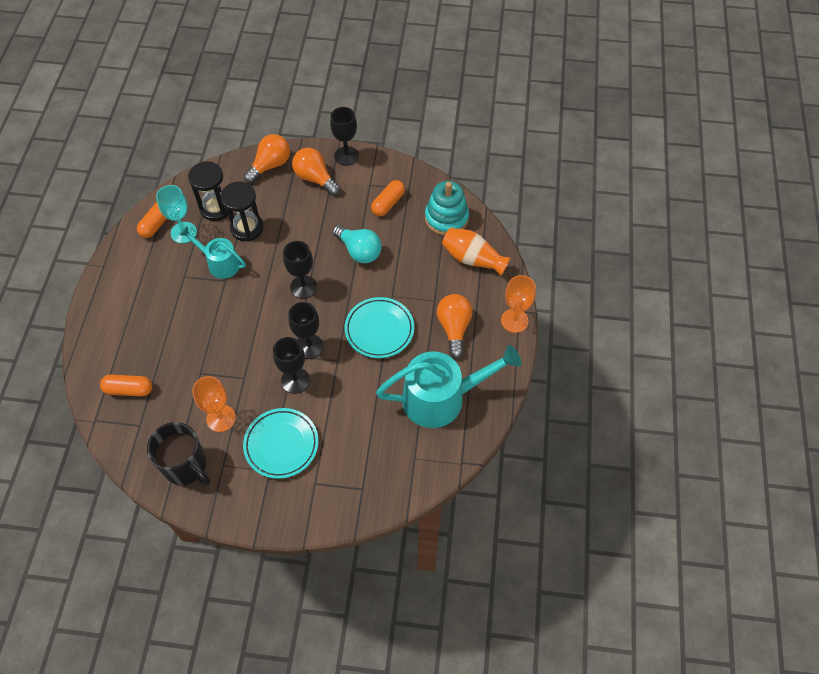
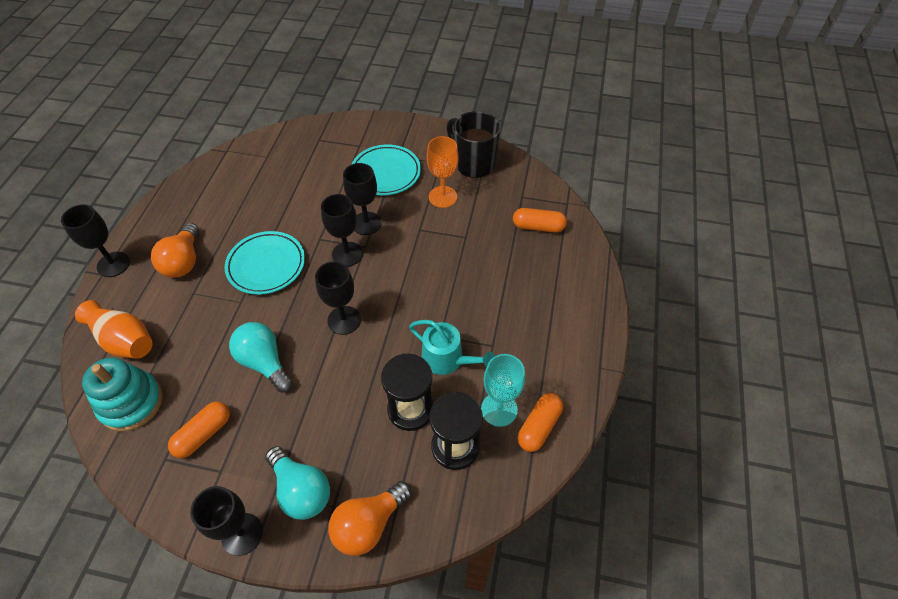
camera: 175 degrees left, 5 degrees down
orange light bulb [292,148,340,195] -> turquoise light bulb [265,446,330,520]
turquoise watering can [376,345,521,428] -> none
orange goblet [501,275,536,333] -> black goblet [61,204,130,277]

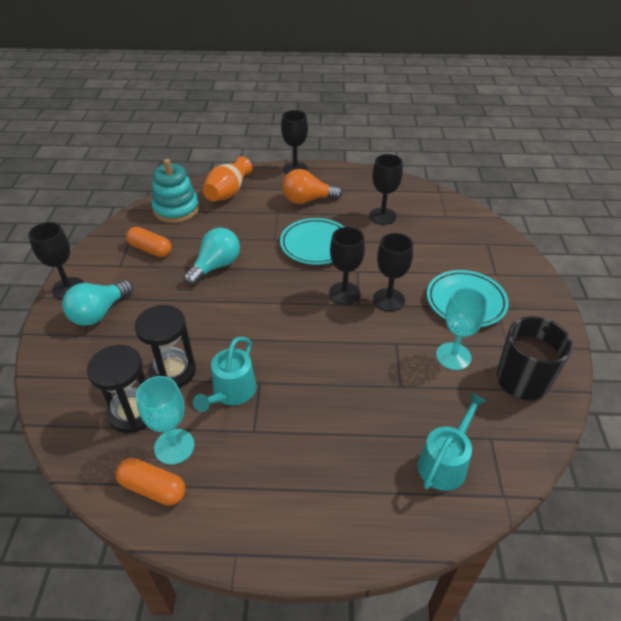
camera: 80 degrees right, 10 degrees down
black goblet [315,261,361,335] -> black goblet moved to [369,154,403,225]
orange light bulb [328,481,411,556] -> none
orange goblet [427,136,459,208] -> turquoise goblet [436,287,488,370]
orange capsule [513,208,567,233] -> turquoise watering can [417,392,487,491]

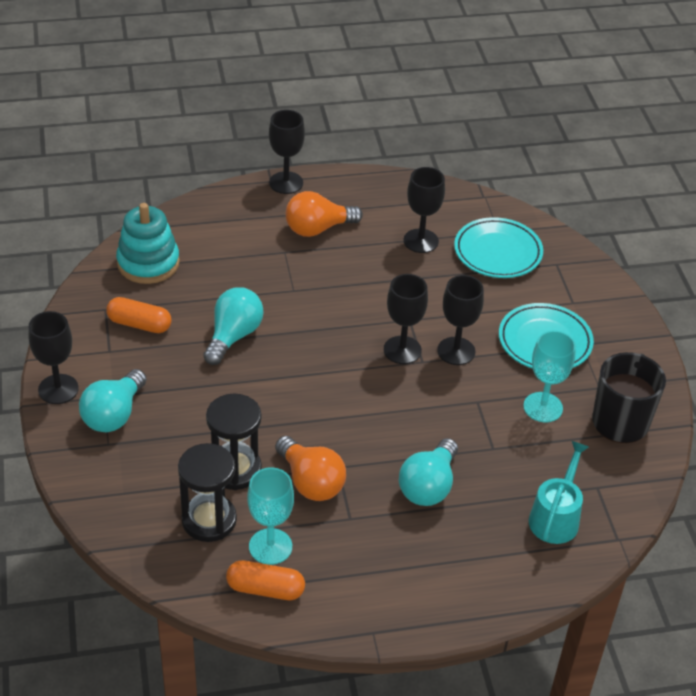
camera: 15 degrees left, 0 degrees up
turquoise watering can [193,337,257,412] -> orange light bulb [275,436,346,501]
orange vase [203,156,252,201] -> none
turquoise plate [280,218,344,265] -> turquoise plate moved to [454,217,543,278]
none -> turquoise light bulb [399,438,458,506]

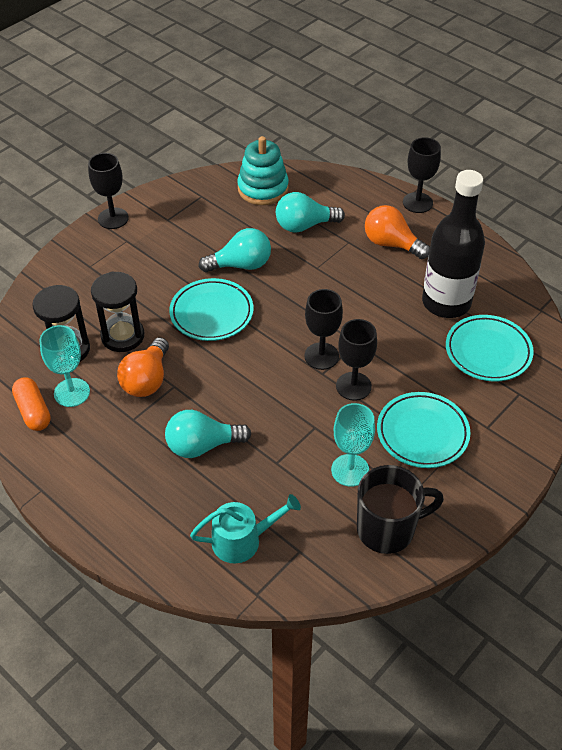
camera: 55 degrees right, 5 degrees up
turquoise light bulb [79,369,147,432] -> turquoise light bulb moved to [276,192,345,233]
orange capsule [106,297,172,333] -> none
black goblet [403,167,445,253] -> black bottle [422,170,485,318]
none -> turquoise plate [169,278,254,341]

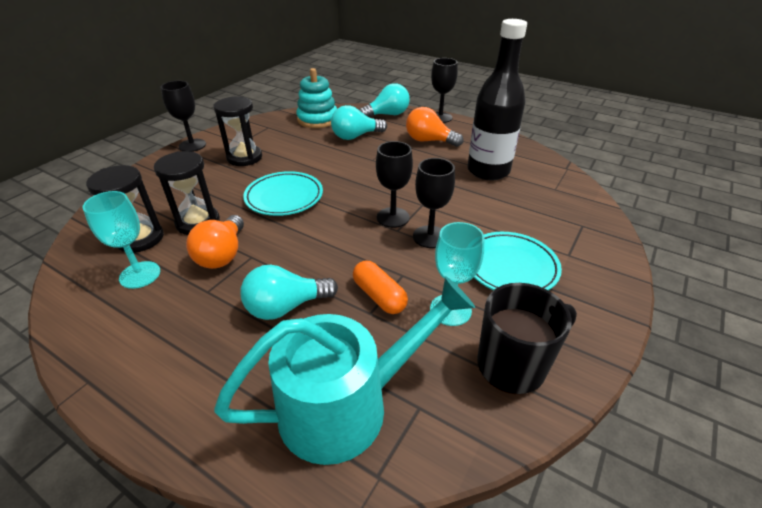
camera: 10 degrees left, 10 degrees down
orange capsule [12,377,51,431] -> orange capsule moved to [353,261,408,314]
turquoise watering can [190,494,301,563] -> turquoise watering can [214,276,475,465], size x1.76
turquoise light bulb [199,228,271,272] -> turquoise light bulb moved to [359,83,410,117]
turquoise plate [446,315,534,382] -> none
none -> black hourglass [214,96,262,166]

